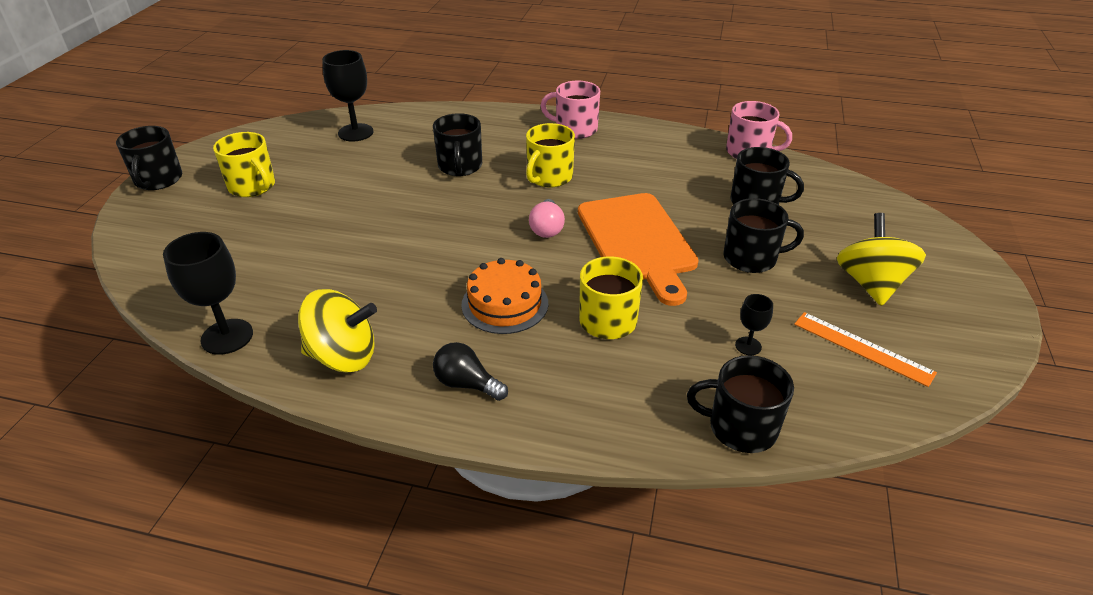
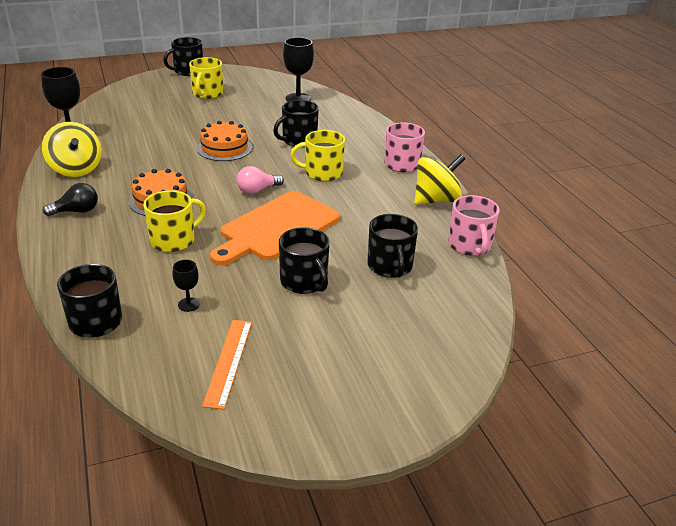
camera: 55 degrees right, 5 degrees down
black light bulb [433,342,508,401] -> black light bulb turned 75 degrees clockwise [43,183,98,216]
yellow spinning top [837,213,926,306] -> yellow spinning top moved to [414,154,465,205]
none -> orange cake [197,121,252,161]

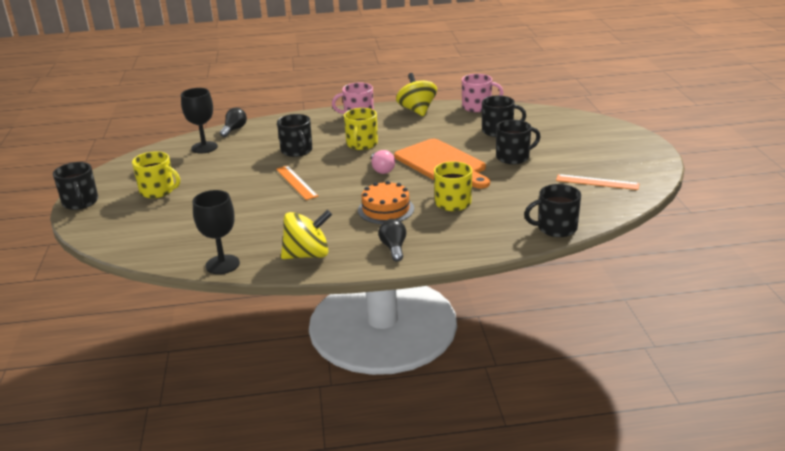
camera: 75 degrees left, 5 degrees down
black goblet [172,260,200,312] -> none
orange cake [197,121,252,161] -> orange ruler [276,166,318,200]
none -> black light bulb [220,108,247,137]

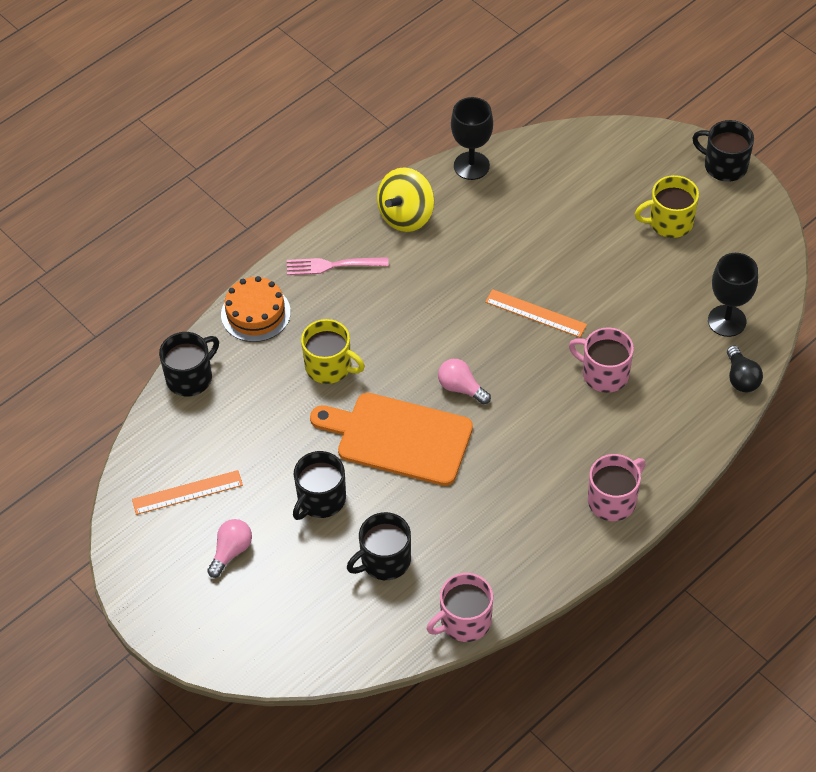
camera: 145 degrees right, 25 degrees up
black mug [277,114,312,157] -> pink mug [569,327,634,393]
yellow mug [344,108,378,150] -> none
orange cake [358,181,414,224] -> orange cake moved to [221,276,291,342]
black light bulb [378,219,406,262] -> pink fork [287,257,389,275]
yellow spinning top [396,73,437,116] -> none
none -> pink light bulb [207,519,252,578]

